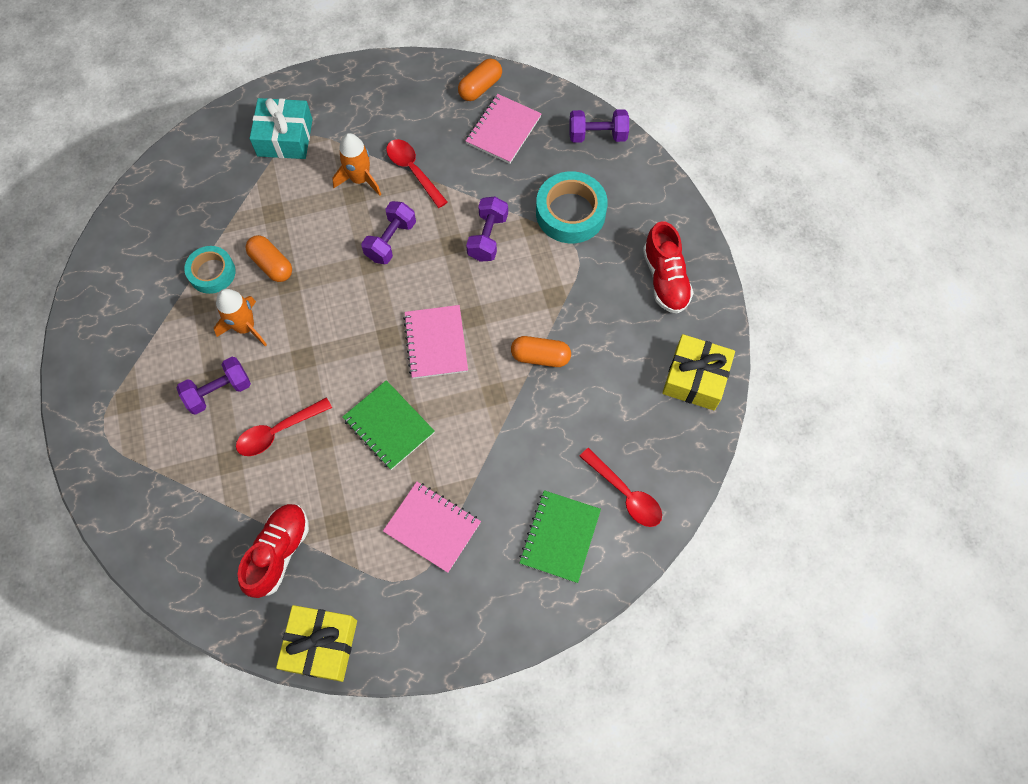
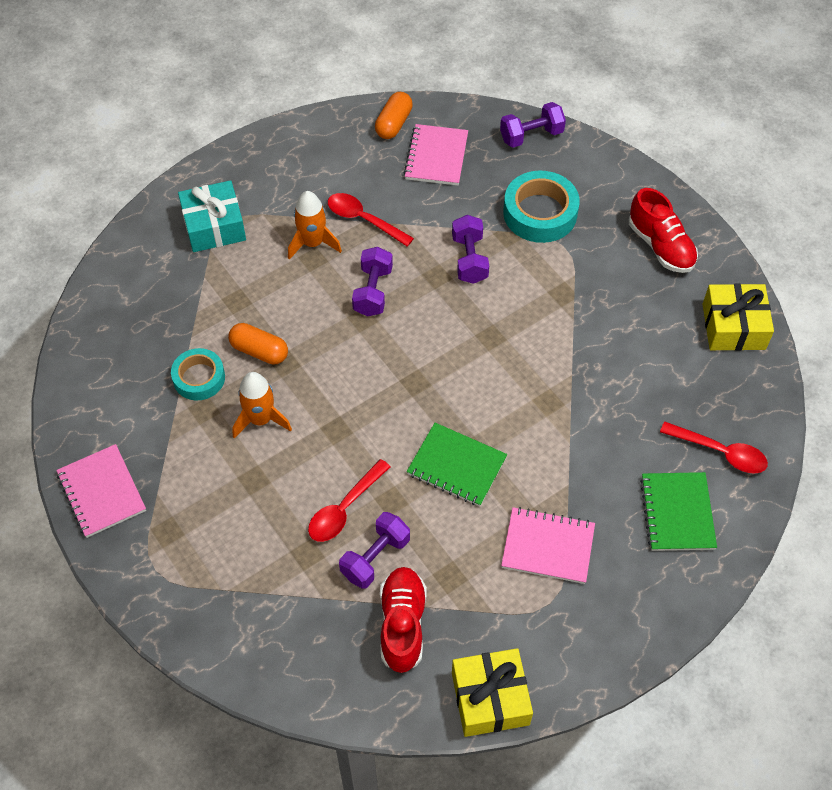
camera: 20 degrees left, 10 degrees down
purple dumbbell [177,357,251,415] -> purple dumbbell moved to [339,512,410,589]
pink notebook [403,305,468,379] -> pink notebook moved to [56,444,146,538]
orange capsule [511,336,571,367] -> none

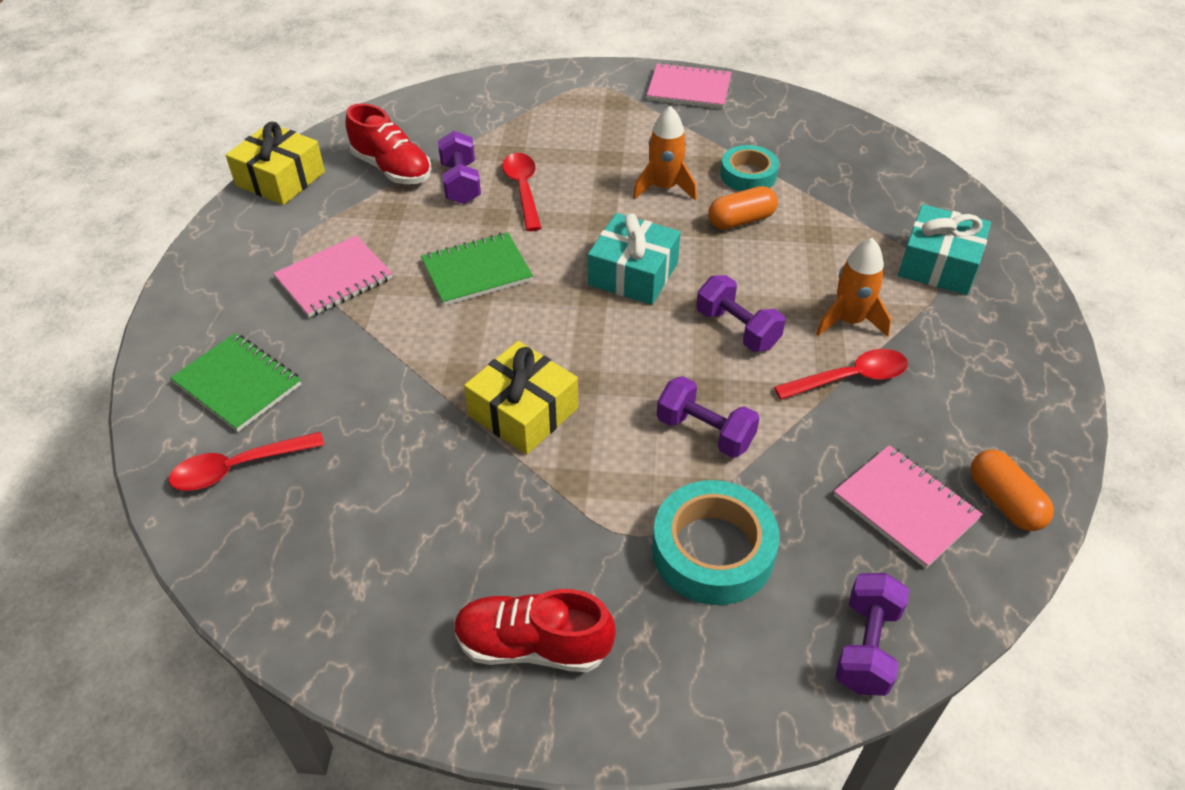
camera: 130 degrees right, 10 degrees down
yellow gift [703,284,774,351] -> yellow gift moved to [464,341,578,455]
none -> turquoise gift [588,213,681,305]

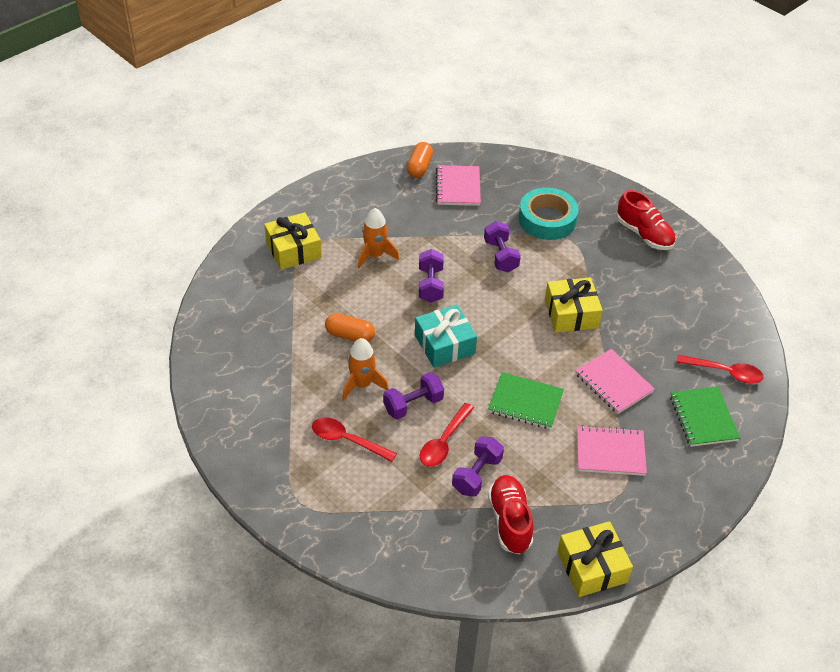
camera: 140 degrees left, 0 degrees up
pink notebook [647,62,732,109] -> pink notebook moved to [575,349,655,414]
turquoise tape [720,145,779,191] -> none
red spoon [774,349,908,400] -> red spoon moved to [312,417,397,462]
purple dumbbell [835,573,909,696] -> purple dumbbell moved to [383,372,444,420]
turquoise gift [898,204,991,295] -> yellow gift [264,212,322,270]

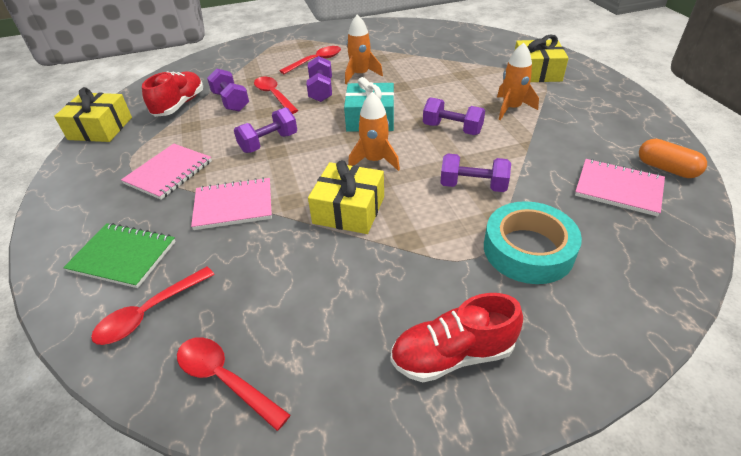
camera: 120 degrees right, 5 degrees down
orange capsule [325,313,375,342] -> none
green notebook [488,372,564,429] -> purple dumbbell [234,107,297,153]
red shoe [488,475,533,554] -> red shoe turned 90 degrees counterclockwise [142,71,203,117]
none -> red spoon [177,337,290,431]
none -> orange rocket [348,92,400,171]

